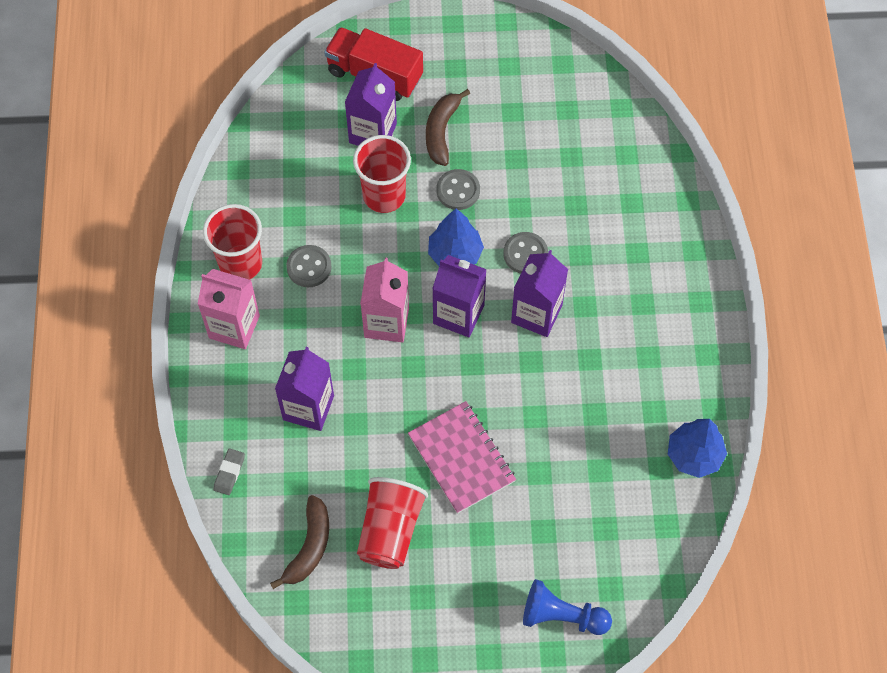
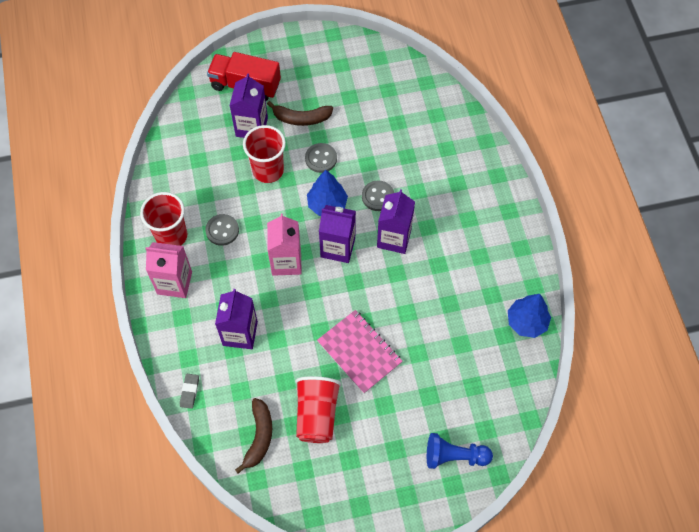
camera: 10 degrees left, 0 degrees up
brown banana [426,89,470,166] -> brown banana turned 90 degrees counterclockwise [267,101,333,126]

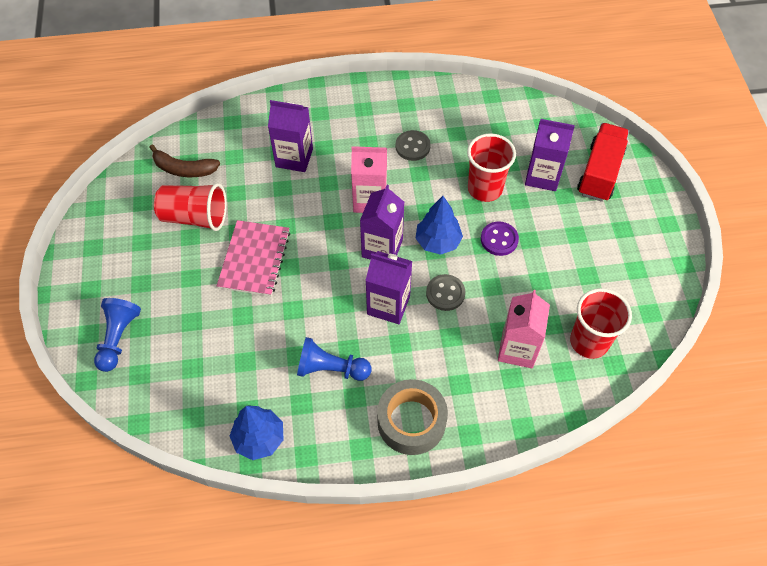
camera: 95 degrees right, 5 degrees down
red cup [140,192,187,246] -> red cup moved to [570,288,632,359]
pink carton [146,242,192,298] -> pink carton moved to [498,290,550,368]
grey eraser [180,374,199,409] -> none
brown banana [267,101,333,126] -> none
grey button [305,143,337,173] -> purple button [481,221,519,256]
pink notebook [317,310,402,393] -> pink notebook turned 45 degrees counterclockwise [217,220,290,296]
none -> blue pawn [297,337,372,381]
none -> grey tape [377,379,448,455]

